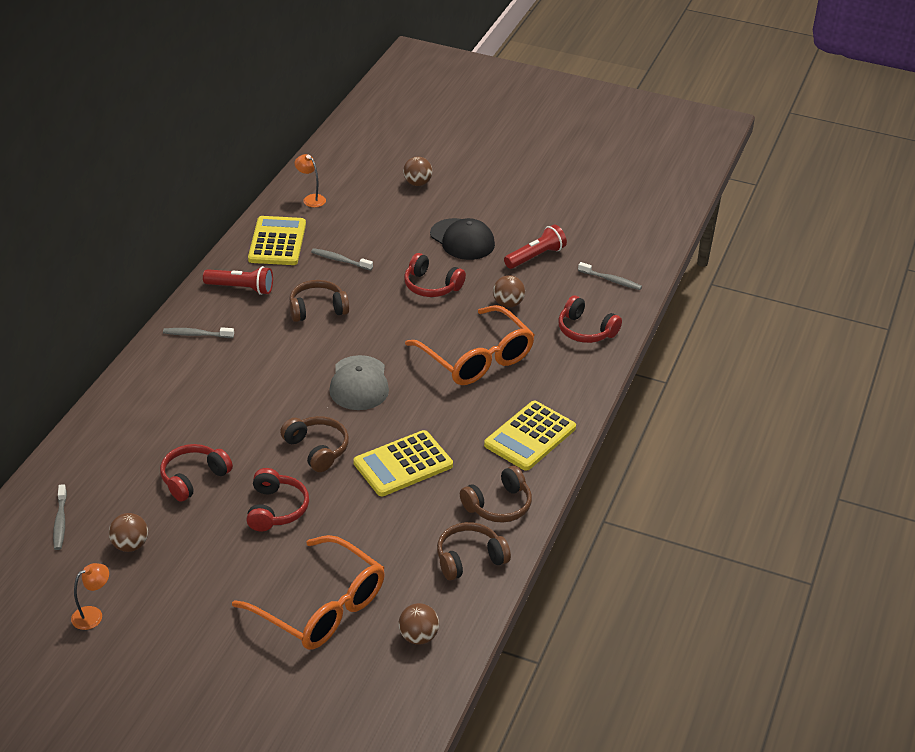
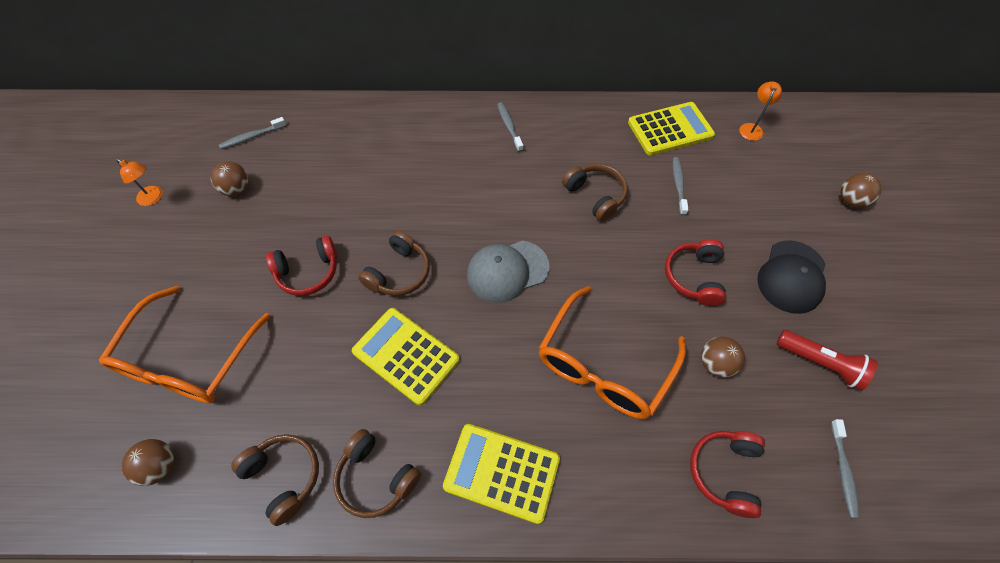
camera: 70 degrees right, 20 degrees up
red headphones [160,444,233,502] -> none
red flashlight [203,266,273,295] -> none

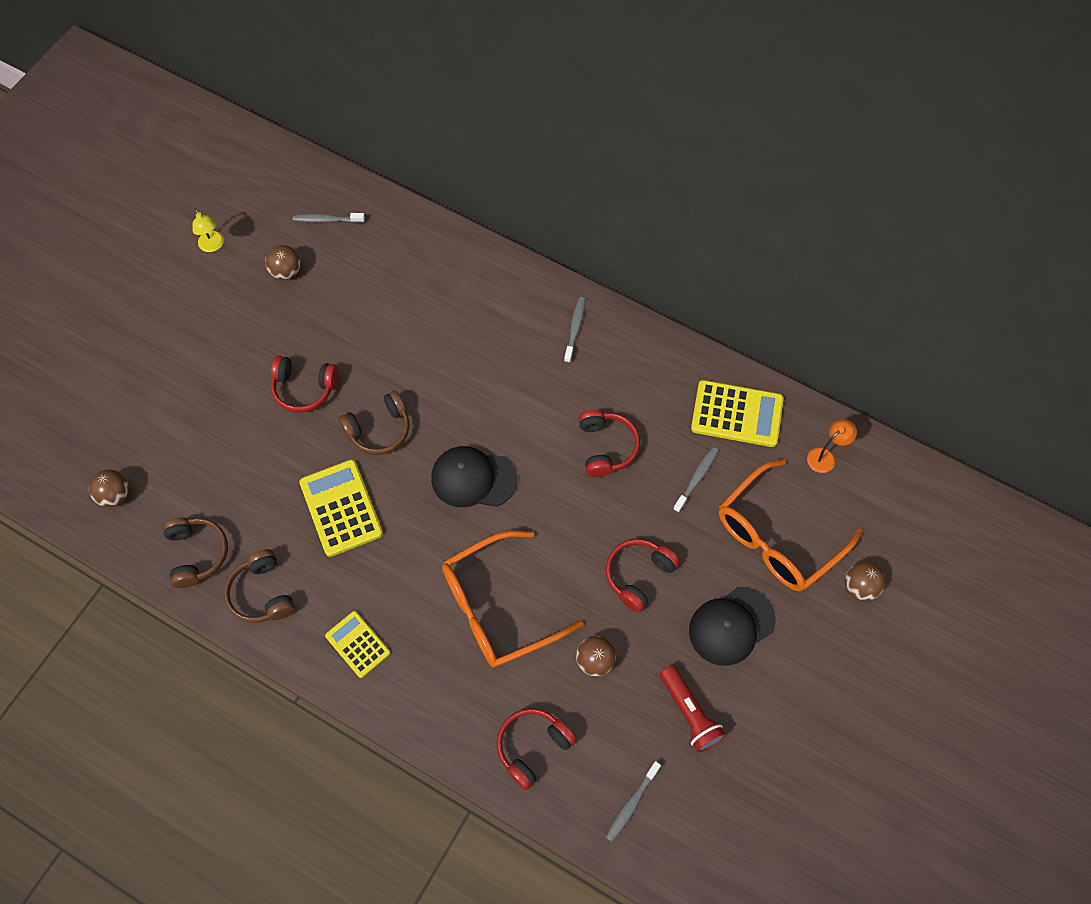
camera: 30 degrees right, 5 degrees up
orange glasses [99,286,271,403] -> orange glasses moved to [719,459,862,591]
orange lamp [116,159,163,206] -> yellow lamp [192,208,224,252]
yellow calculator [443,424,560,524] -> yellow calculator [325,611,390,678], size x0.63
grey cap [467,241,549,303] -> black cap [431,446,517,507]
brown headphones [562,164,628,222] -> red headphones [578,410,640,477]

